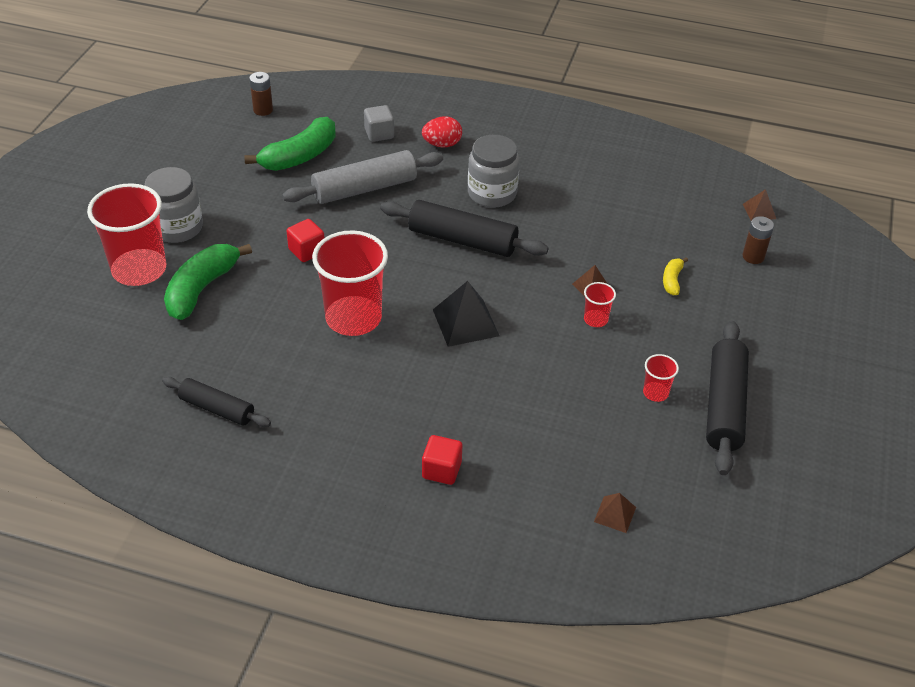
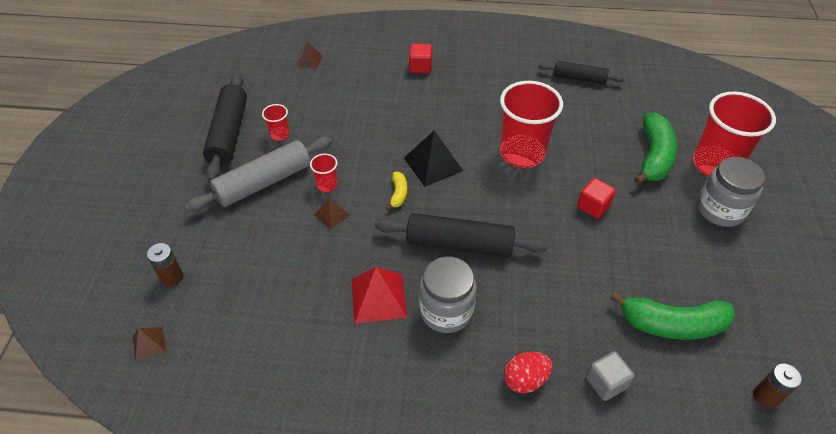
camera: 170 degrees right, 5 degrees up
green banana [244,117,336,171] -> green banana turned 120 degrees counterclockwise [610,292,735,340]
grey rolling pin [282,150,443,204] -> grey rolling pin moved to [184,137,332,212]
yellow banana [663,257,688,295] -> yellow banana moved to [386,172,407,211]
none -> red pyramid [352,267,407,323]

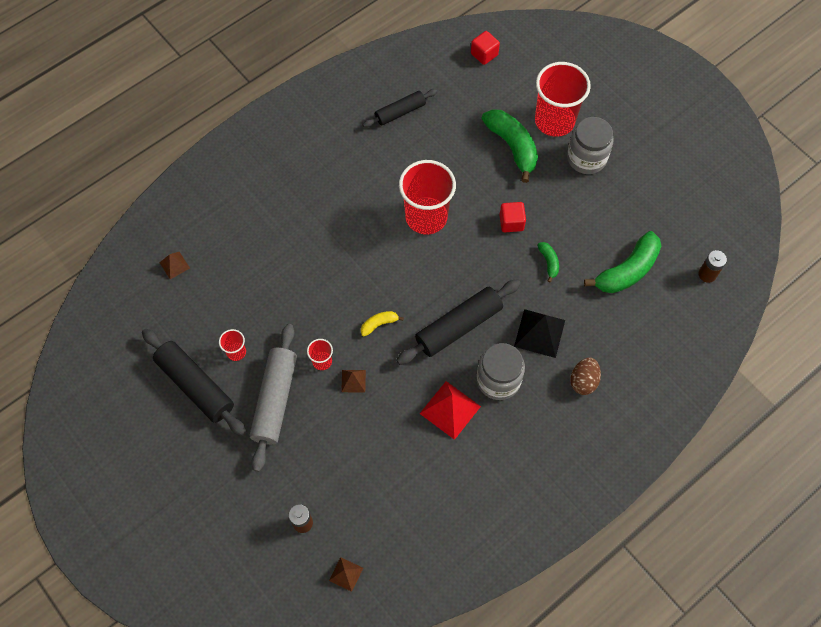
camera: 45 degrees left, 15 degrees up
yellow banana [386,172,407,211] -> yellow banana turned 75 degrees counterclockwise [361,311,404,336]
black pyramid [404,130,463,187] -> black pyramid moved to [514,309,565,358]
red cube [409,43,432,73] -> red cube moved to [471,31,500,65]
red egg [504,352,552,393] -> brown egg [570,357,601,395]
grey cube [586,351,635,401] -> none
none -> green banana [537,242,559,282]

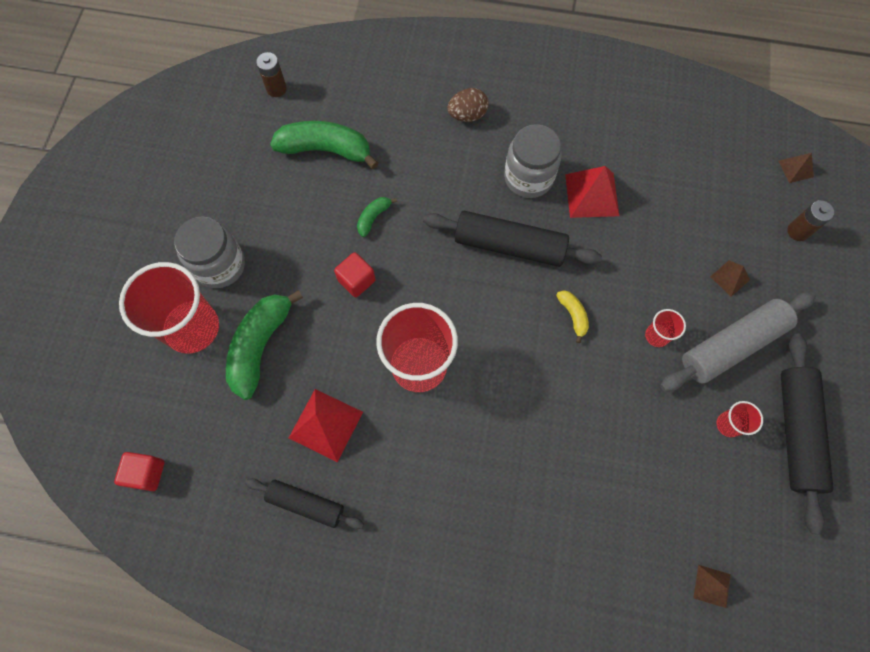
camera: 130 degrees left, 5 degrees up
brown pyramid [341,370,366,392] -> brown pyramid moved to [710,260,750,297]
yellow banana [361,311,404,336] -> yellow banana turned 135 degrees counterclockwise [556,290,589,343]
black pyramid [514,309,565,358] -> none
none -> red pyramid [289,389,363,462]

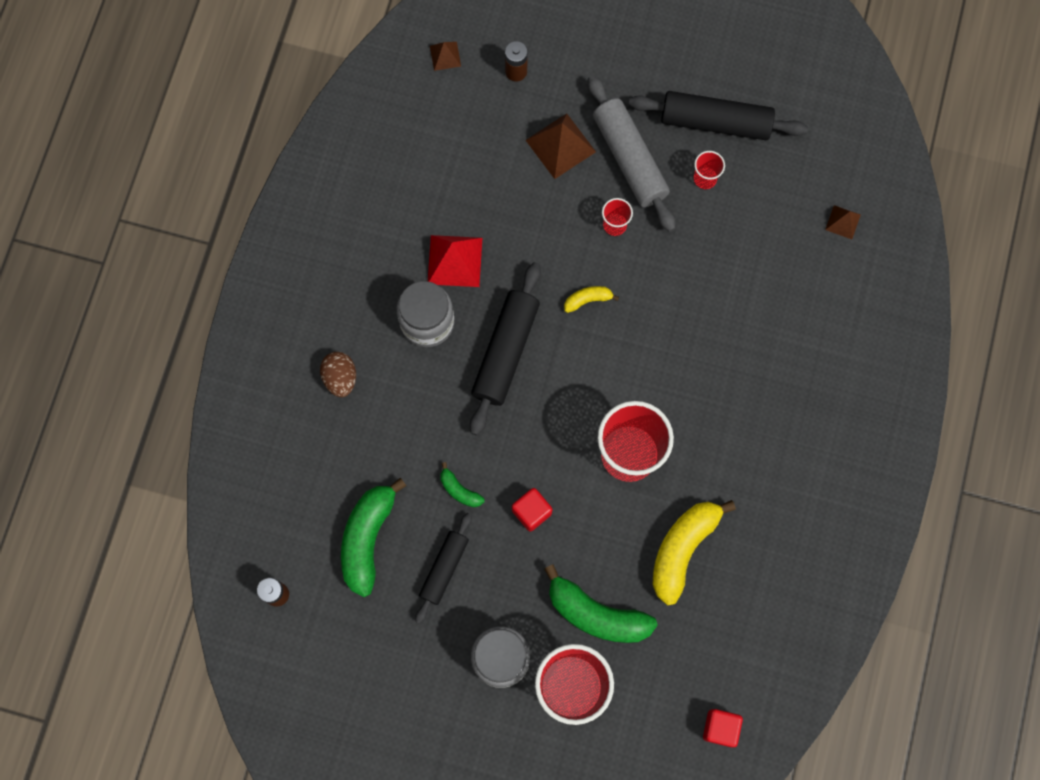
camera: 85 degrees left, 5 degrees up
black rolling pin [245,478,364,529] -> black rolling pin moved to [416,513,472,624]
red pyramid [289,389,363,462] -> yellow banana [653,500,736,606]
brown pyramid [710,260,750,297] -> brown pyramid [526,113,596,179], size x1.82

